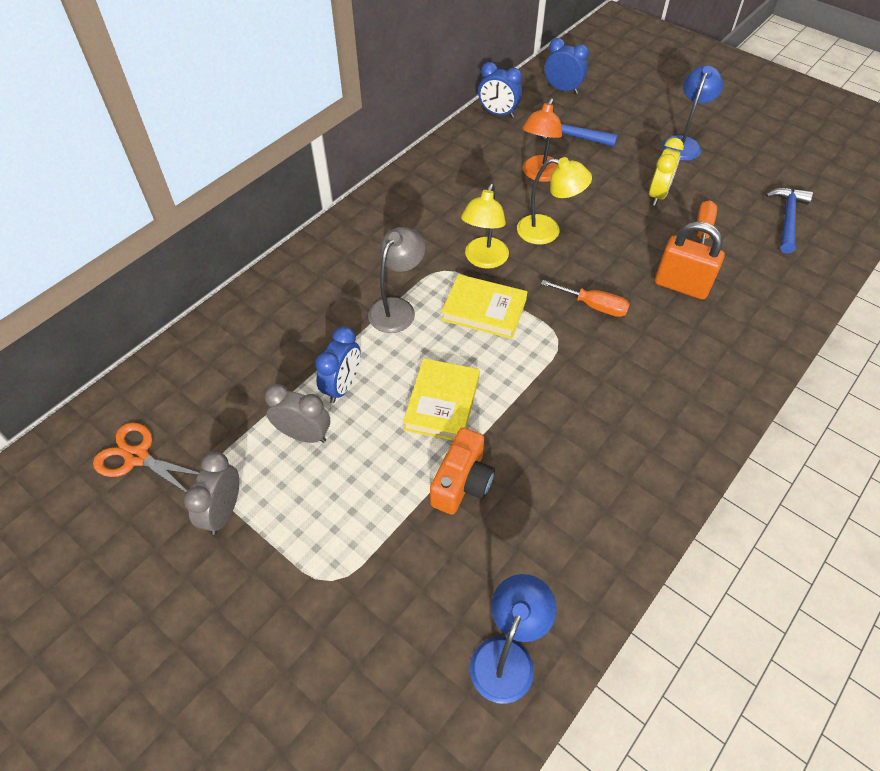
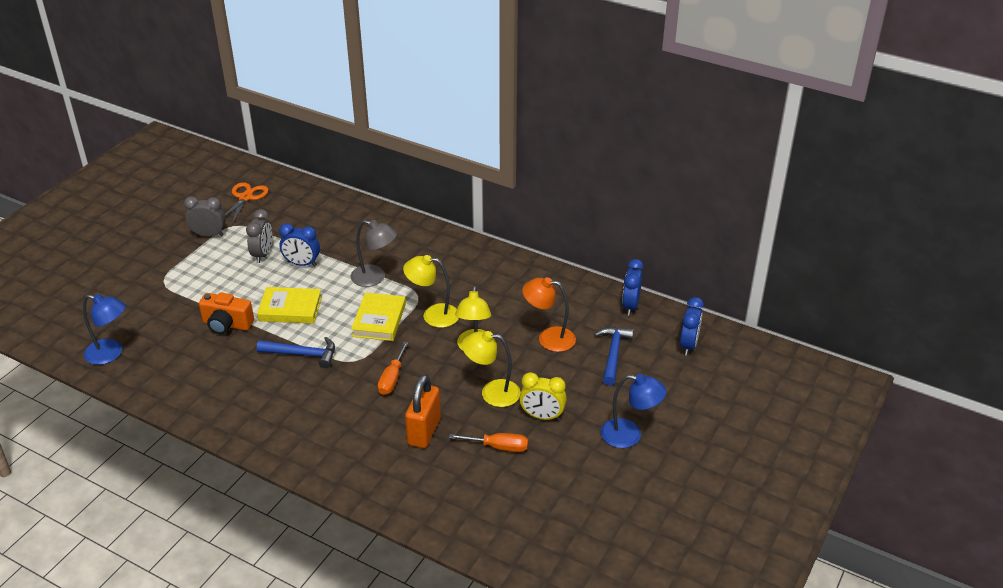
camera: 80 degrees right, 15 degrees down
blue hammer [766,188,813,254] -> blue hammer moved to [257,337,335,368]
none -> yellow lamp [462,331,521,407]

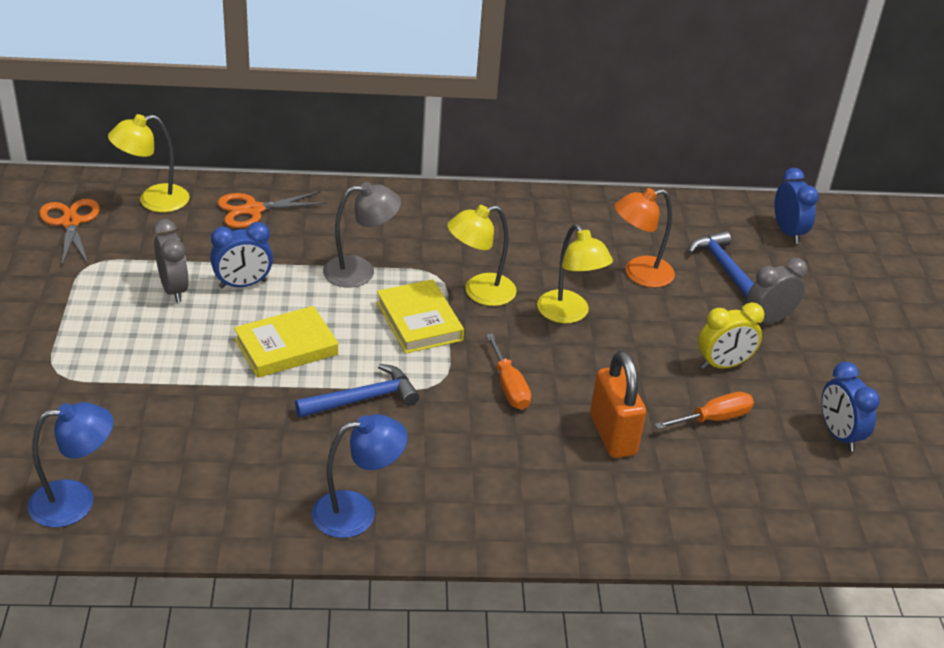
camera: 35 degrees left, 0 degrees up
grey clock [184,196,226,237] -> grey clock moved to [746,258,807,324]
orange camera [199,292,254,334] -> none
yellow lamp [462,331,521,407] -> yellow lamp moved to [108,114,189,213]
blue lamp [601,374,666,448] -> blue lamp moved to [312,414,408,538]
blue clock [622,259,644,316] -> blue clock moved to [821,362,880,452]
none -> orange scissors [217,191,327,228]

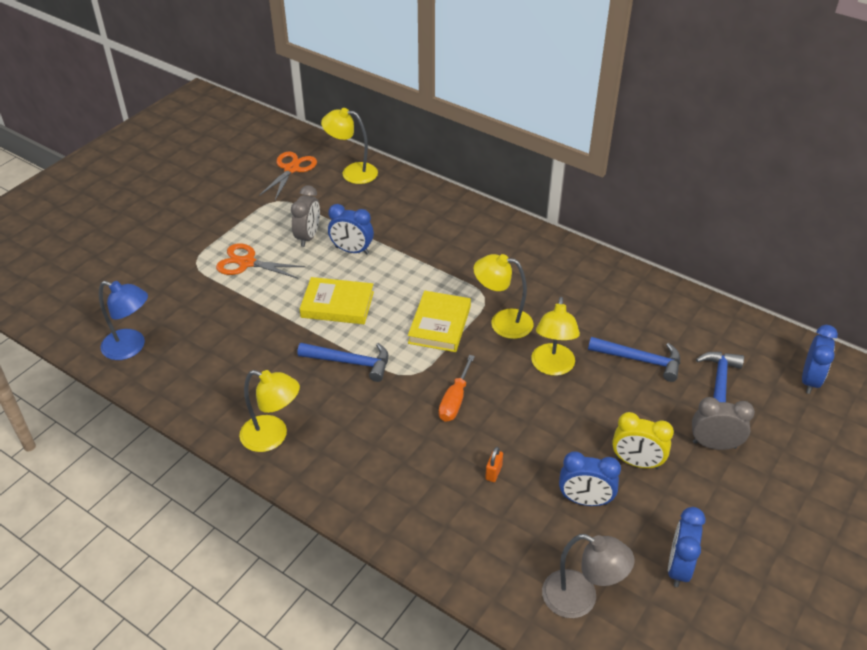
camera: 40 degrees right, 5 degrees up
orange scissors [217,191,327,228] -> orange scissors moved to [216,243,306,279]
blue lamp [312,414,408,538] -> yellow lamp [239,370,300,452]
grey lamp [323,182,401,288] -> grey lamp moved to [542,534,635,618]
orange padlock [590,350,646,458] -> orange padlock [485,447,503,482], size x0.42
orange lamp [614,188,675,288] -> blue hammer [588,337,680,382]
orange screwdriver [655,392,754,429] -> blue clock [559,452,621,506]

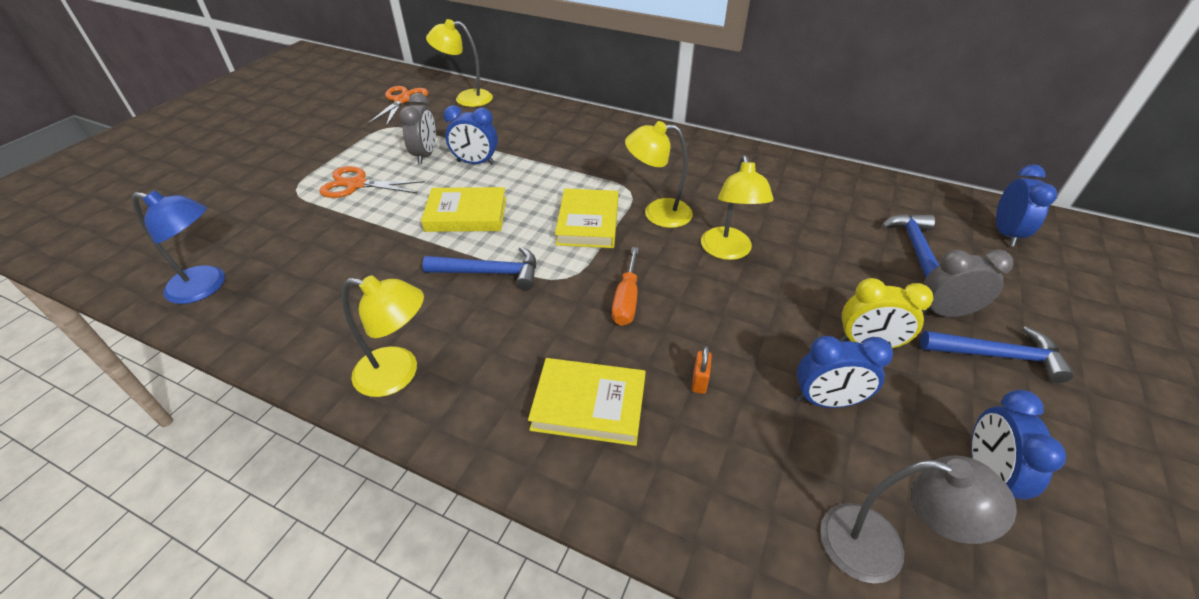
camera: 10 degrees left, 0 degrees up
blue hammer [588,337,680,382] -> blue hammer moved to [920,326,1074,383]
none -> yellow book [528,358,646,446]

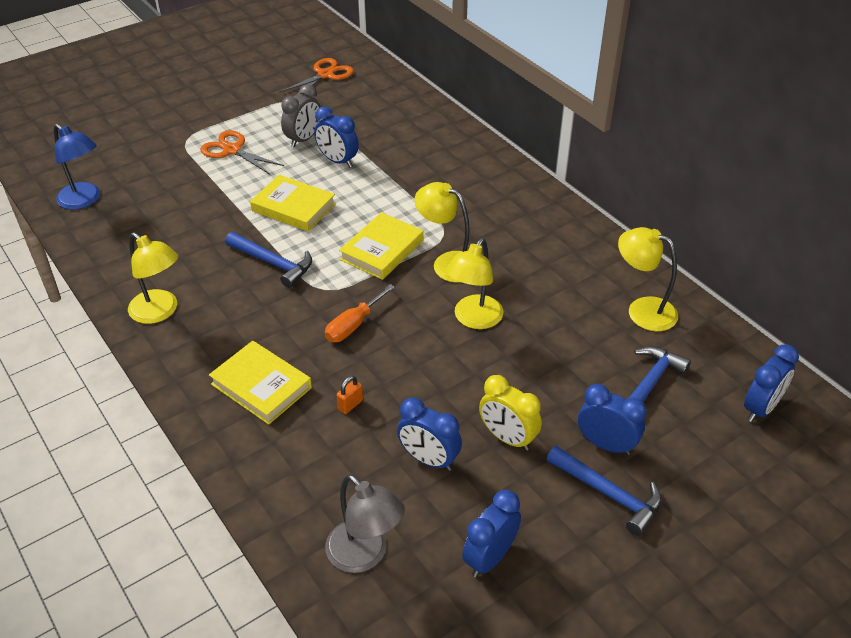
camera: 30 degrees right, 0 degrees up
yellow lamp [426,19,493,107] -> yellow lamp moved to [618,227,678,331]
grey clock [922,249,1014,317] -> blue clock [578,384,647,455]

